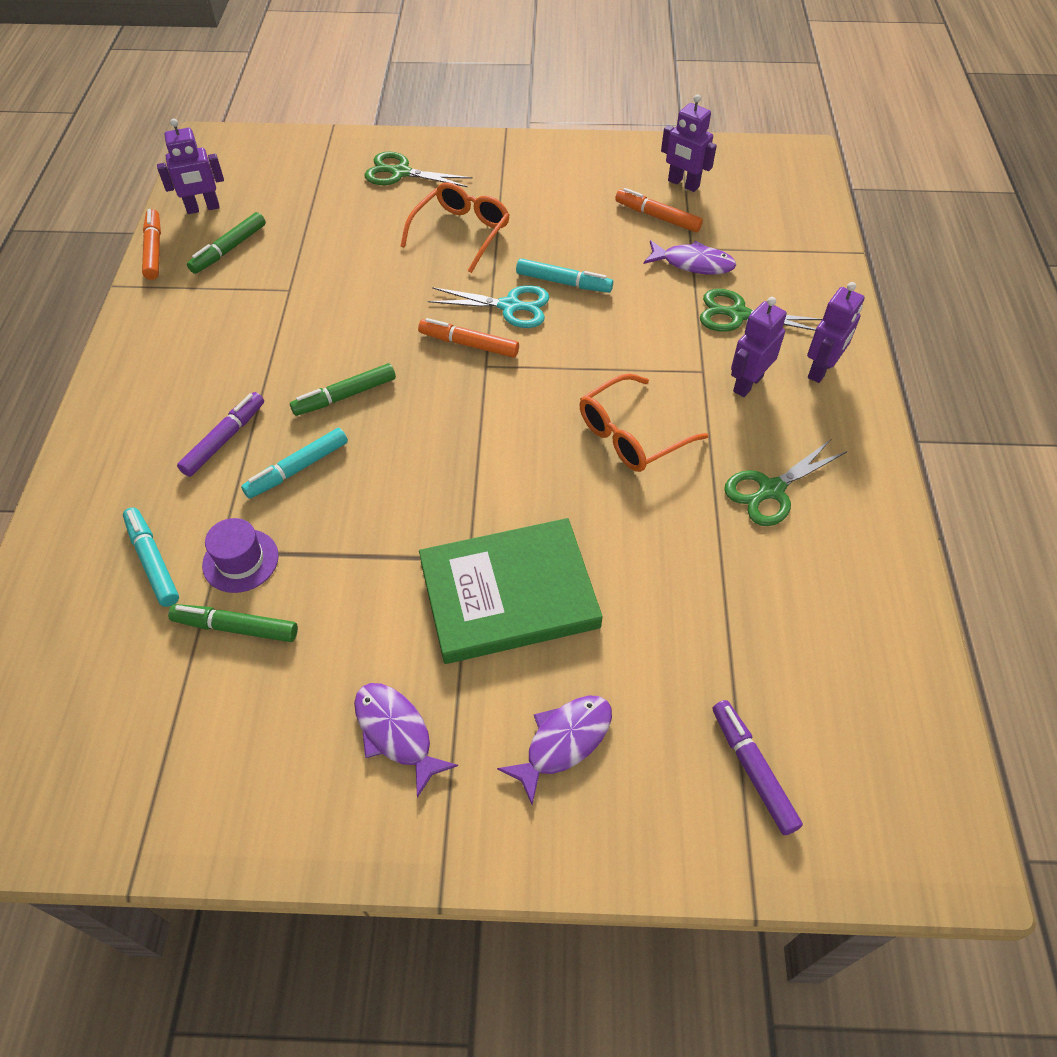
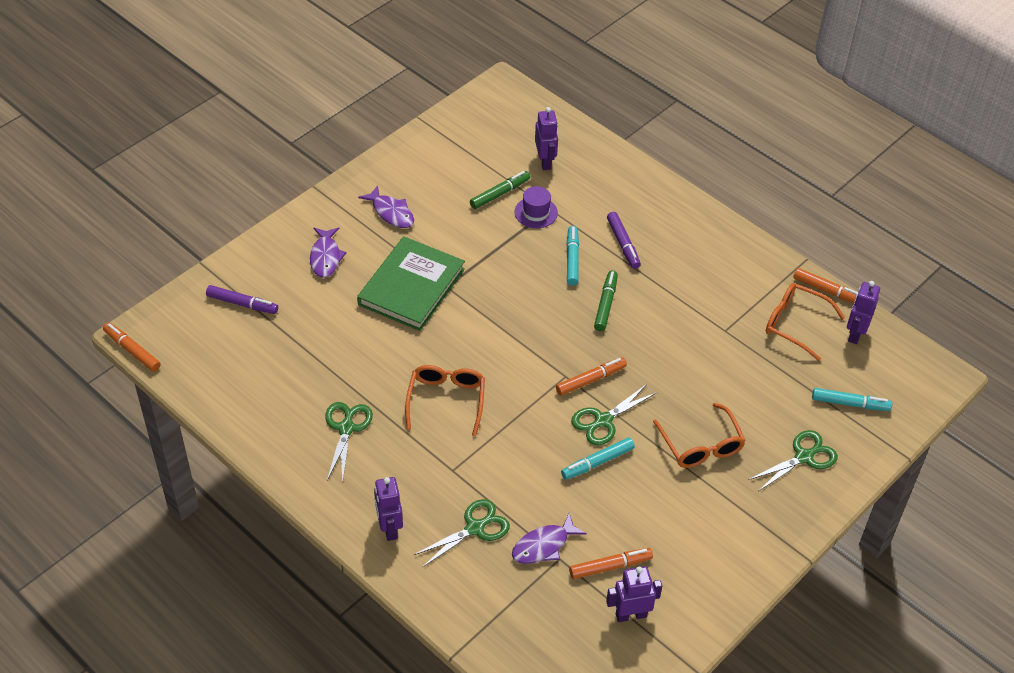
camera: 130 degrees right, 5 degrees down
turquoise marker [123,507,179,607] -> turquoise marker moved to [812,388,892,411]
green marker [187,212,266,274] -> orange glasses [766,283,845,361]
purple fish [354,683,458,798] -> purple fish turned 45 degrees clockwise [358,185,414,228]
turquoise scissors [428,285,549,328] -> green scissors [571,384,657,445]
purple robot [731,297,787,397] -> purple robot moved to [535,107,558,170]
none -> orange marker [103,323,161,372]

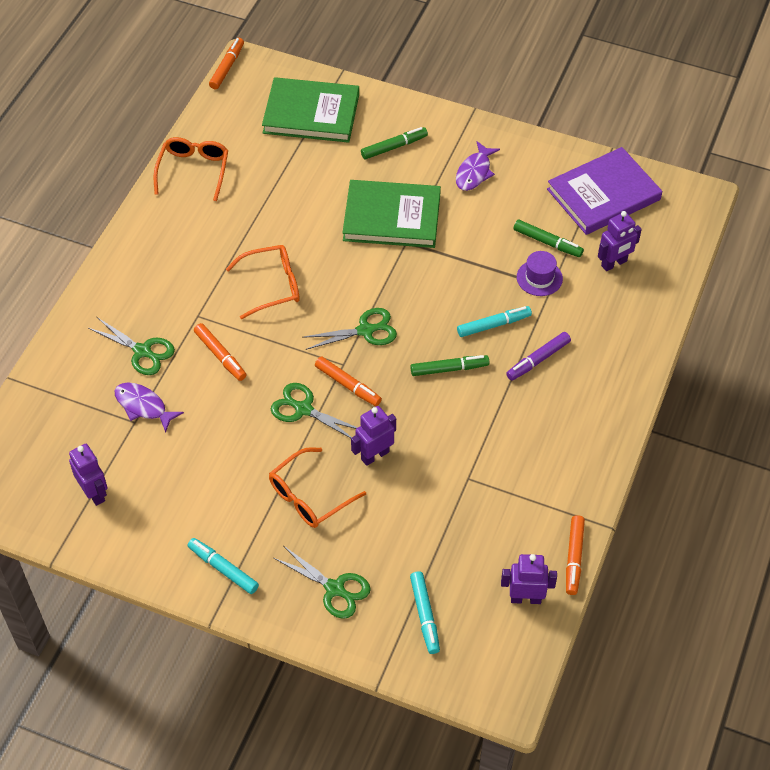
camera: 70 degrees right, 5 degrees up
purple marker [206,285,278,314] -> green book [262,77,359,143]
purple fish [310,227,347,278] -> green marker [361,127,428,159]
green scissors [325,402,373,481] -> green scissors moved to [302,308,397,350]
purple robot [374,477,403,541] -> purple robot moved to [351,406,396,466]
turquoise marker [561,437,635,480] -> turquoise marker moved to [188,538,259,594]
orange marker [569,548,653,579] -> orange marker moved to [194,323,247,381]
orange glasses [766,283,845,361] -> orange glasses moved to [154,137,228,201]
none -> purple book [547,147,662,235]

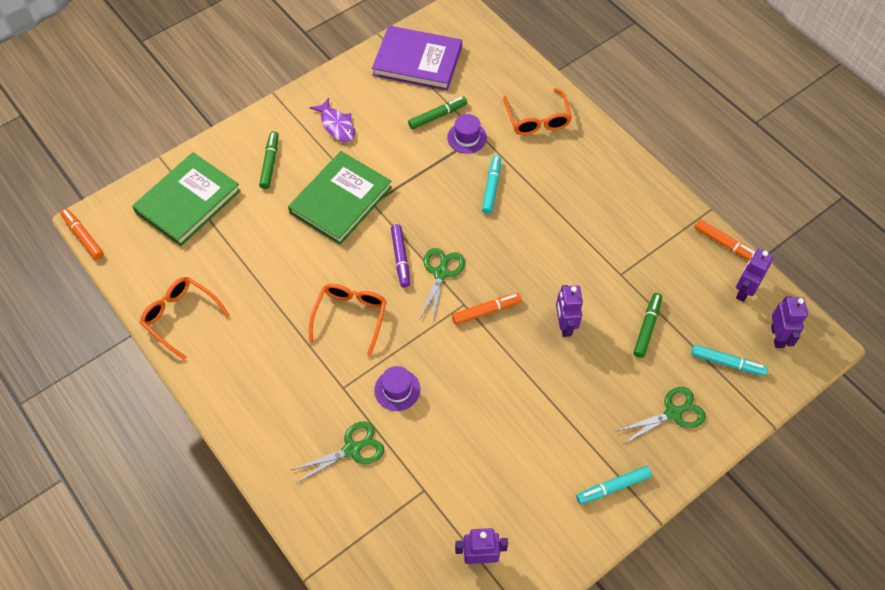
camera: 60 degrees left, 5 degrees up
purple fish [115,382,184,433] -> none
orange marker [194,323,247,381] -> purple hat [374,366,420,411]
orange glasses [269,447,366,528] -> orange glasses moved to [503,88,572,135]
green scissors [271,383,358,438] -> none
green marker [410,355,490,376] -> green marker moved to [633,293,662,358]
purple marker [506,332,571,381] -> purple marker moved to [391,224,410,287]
purple book [547,147,662,235] -> purple book turned 75 degrees counterclockwise [372,26,462,91]
purple robot [598,211,642,271] -> purple robot moved to [771,296,808,348]

